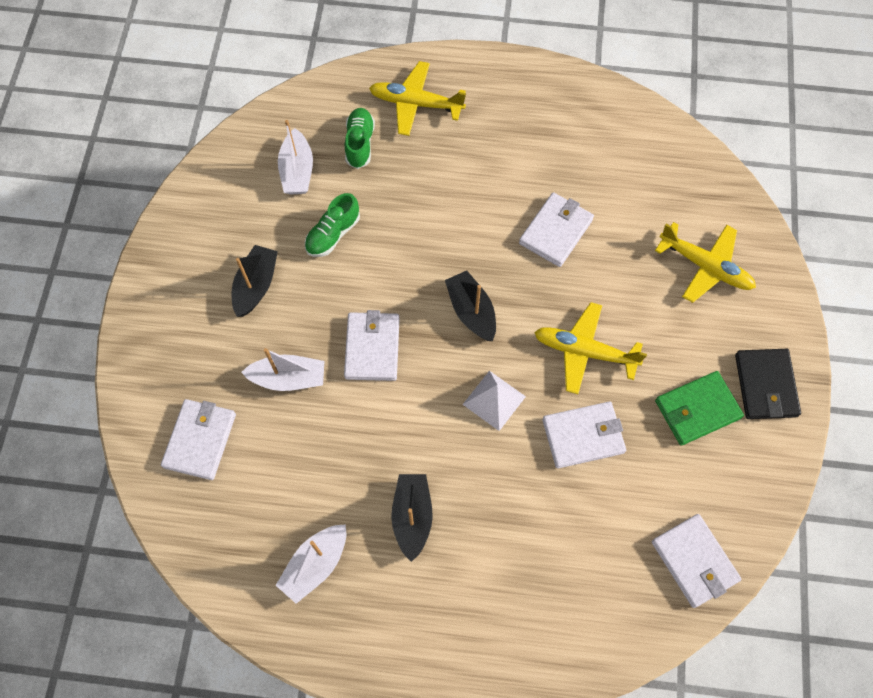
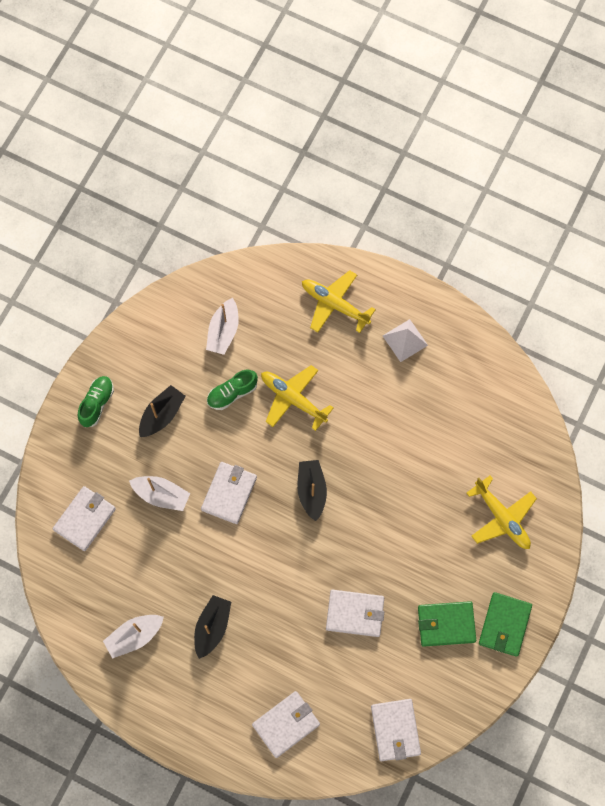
camera: 20 degrees right, 5 degrees up
green shoe [345,108,375,169] -> green shoe moved to [78,376,114,427]
white pyramid [462,371,526,431] -> white pyramid moved to [383,319,428,362]
white wallet [519,192,594,267] -> white wallet moved to [252,691,320,758]
yellow plane [534,302,647,394] -> yellow plane moved to [261,365,334,431]
black wallet [735,349,801,419] -> green wallet [479,592,532,657]

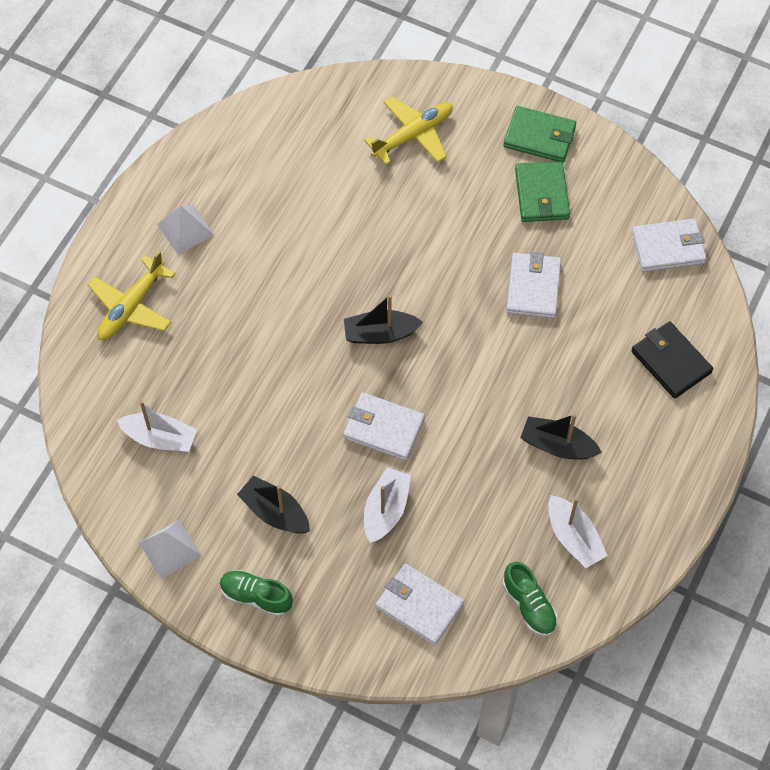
camera: 90 degrees left, 10 degrees down
green shoe [207,370,258,410] -> green shoe moved to [503,562,558,636]
white wallet [252,691,320,758] -> black wallet [631,321,713,399]
yellow plane [261,365,334,431] -> none
none -> white pyramid [139,520,202,579]

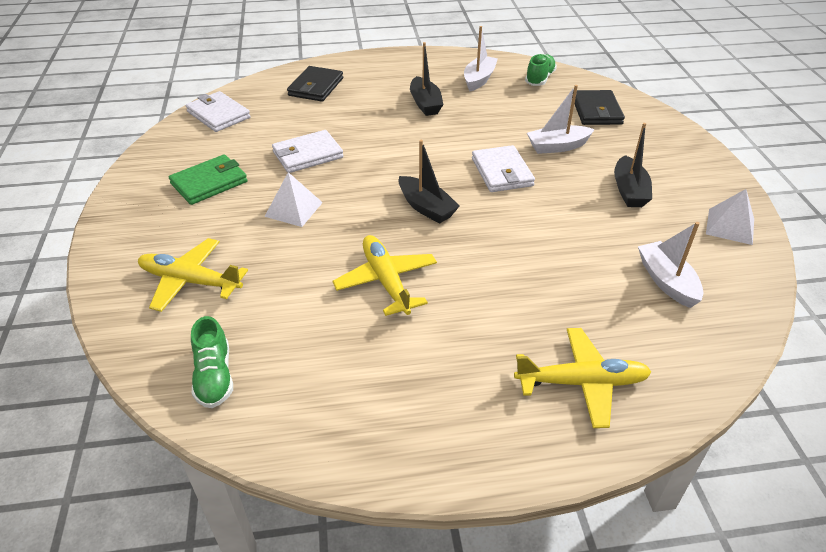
camera: 125 degrees left, 20 degrees down
white pyramid [157,205,214,254] -> white pyramid moved to [264,172,323,227]
green shoe [220,570,293,617] -> green shoe moved to [191,316,233,408]
white wallet [375,563,464,646] -> black wallet [572,90,625,125]
green wallet [503,106,576,162] -> none
none -> yellow plane [332,235,437,316]

